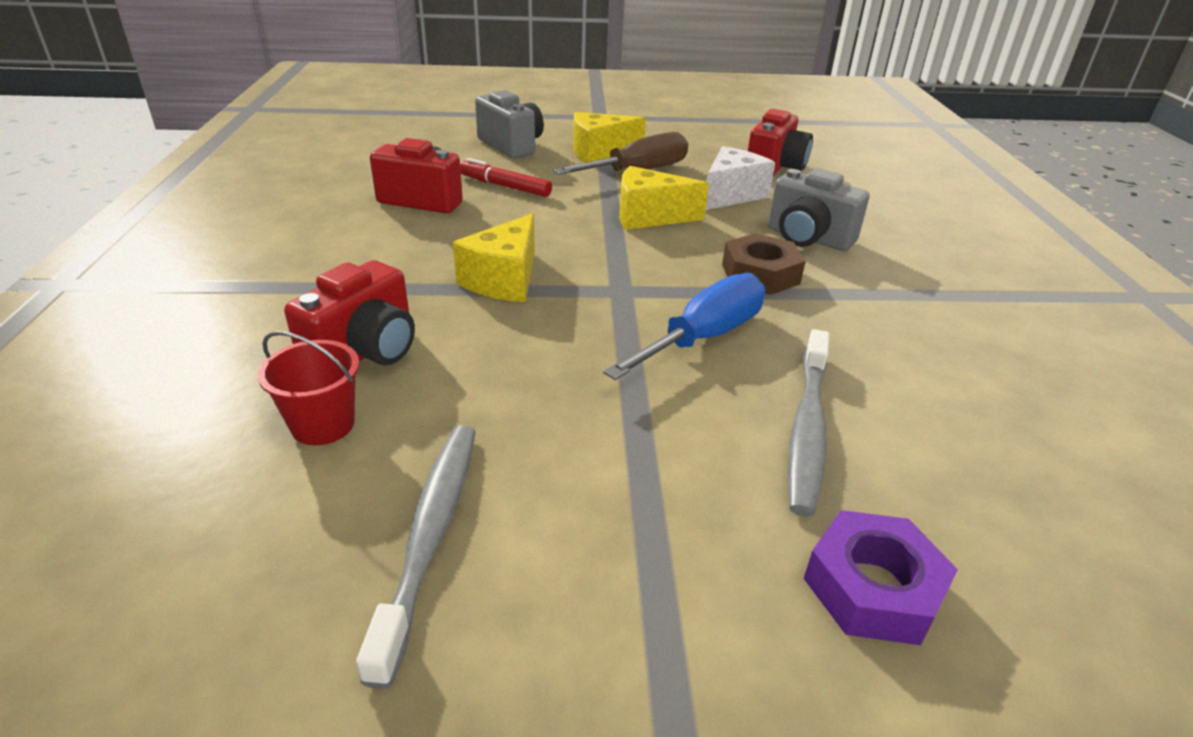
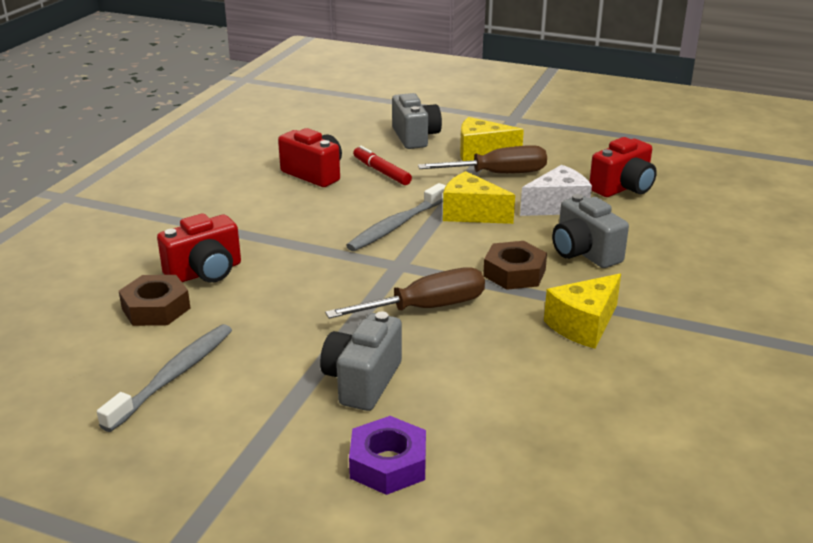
camera: 25 degrees right, 5 degrees down
red bucket [257,331,360,445] -> brown nut [119,275,190,326]
yellow cheese [453,213,535,302] -> yellow cheese moved to [544,274,621,349]
blue screwdriver [603,273,765,380] -> brown screwdriver [325,267,485,319]
grey toothbrush [787,329,829,516] -> grey toothbrush moved to [346,183,446,251]
none -> grey camera [320,312,402,411]

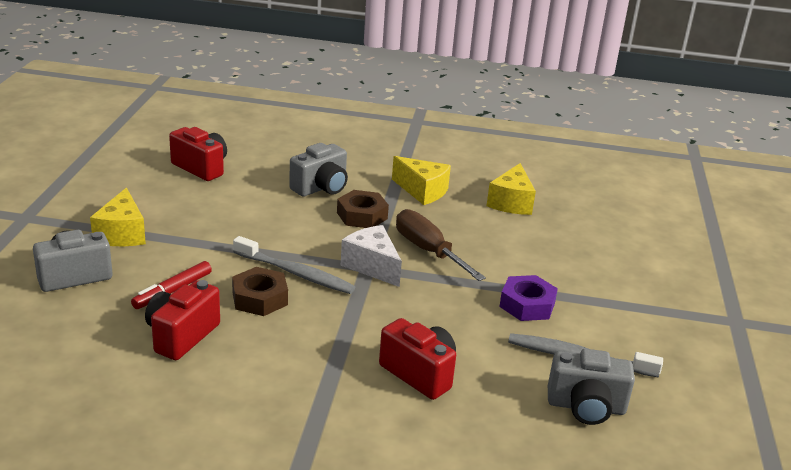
camera: 105 degrees left, 0 degrees up
brown nut [119,275,190,326] -> brown nut moved to [232,267,288,316]
grey camera [320,312,402,411] -> grey camera moved to [548,349,635,425]
purple nut [349,416,426,495] -> purple nut moved to [499,275,558,321]
brown screwdriver [418,145,547,174] -> none
yellow cheese [443,171,515,224] -> yellow cheese moved to [487,163,536,215]
white cheese [520,165,592,216] -> white cheese moved to [341,225,402,287]

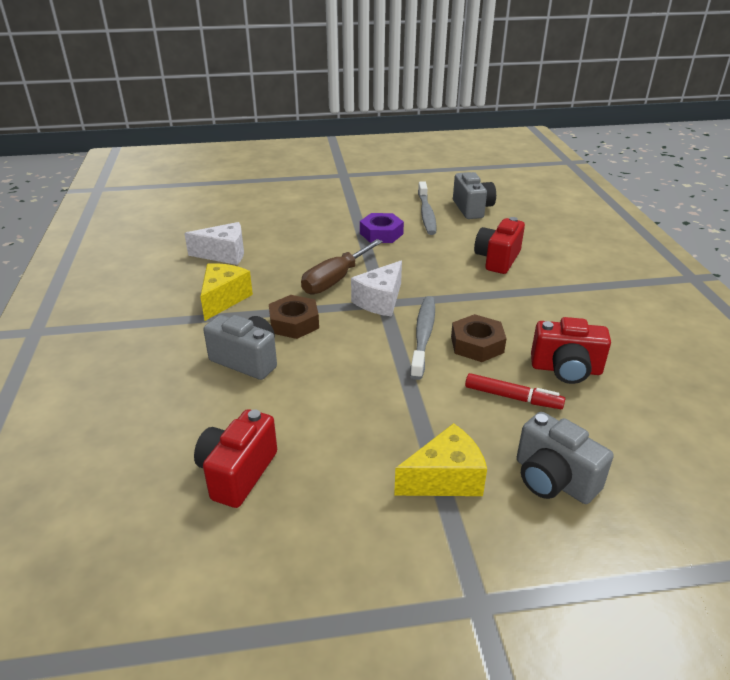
camera: 105 degrees left, 5 degrees up
yellow cheese [487,163,536,215] -> white cheese [184,222,244,265]

